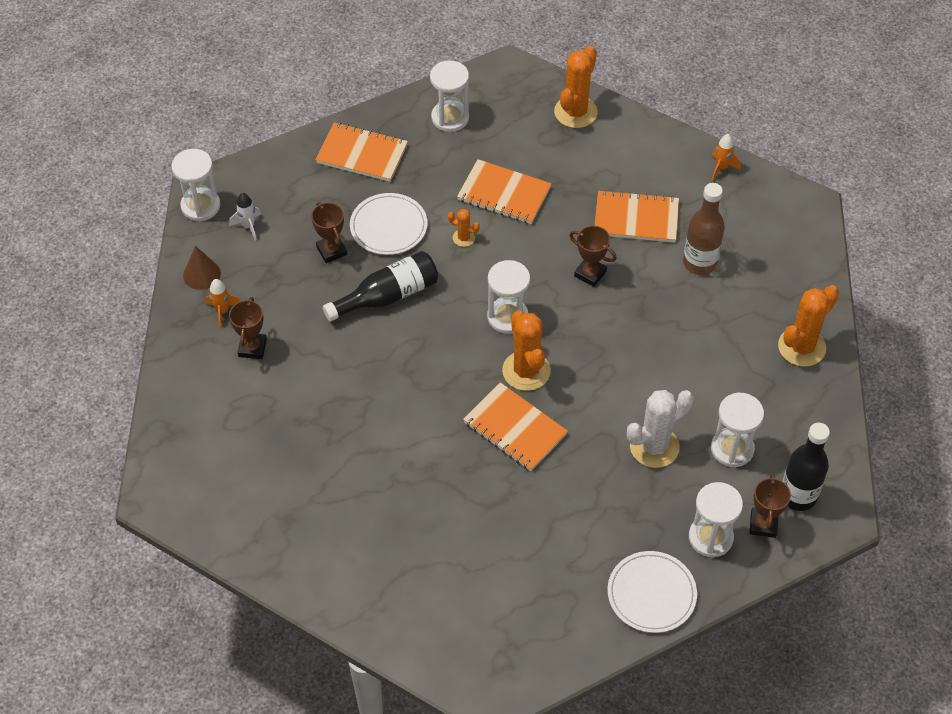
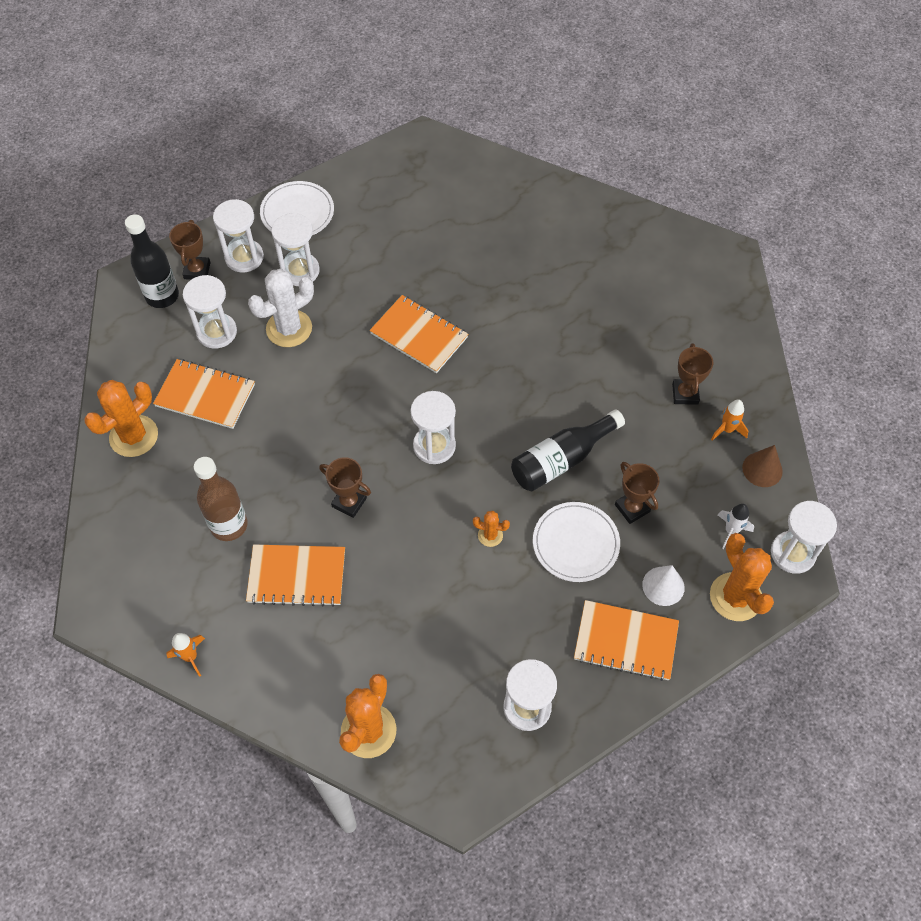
camera: 175 degrees right, 5 degrees up
orange notebook [457,159,551,224] -> orange notebook moved to [153,359,255,429]
orange cactus [502,311,551,391] -> orange cactus moved to [710,533,774,621]
none -> white hourglass [271,213,320,286]
none -> white cone [642,565,685,606]

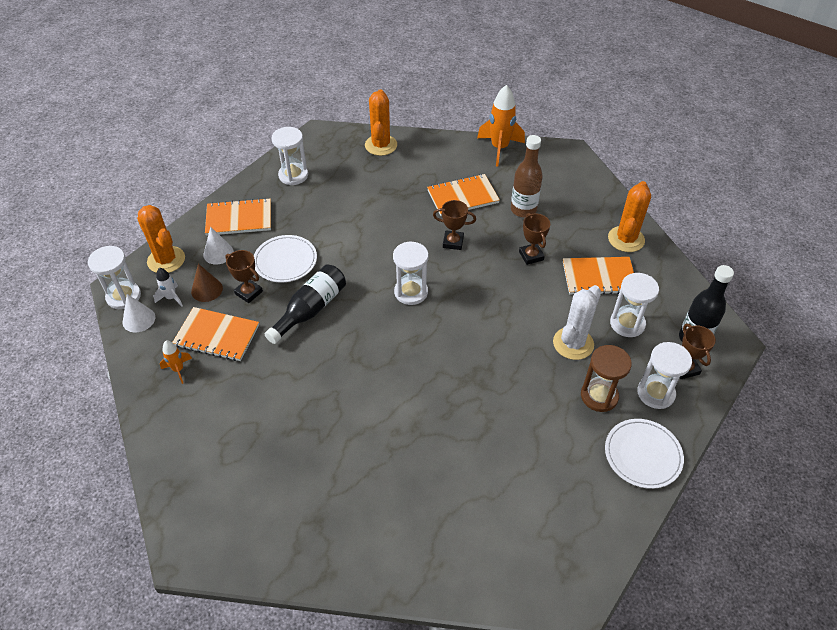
camera: 160 degrees right, 10 degrees down
orange rocket [166,633,205,677] -> orange rocket [477,85,525,167], size x1.94
white hourglass [271,213,320,286] -> brown hourglass [581,345,632,412]
orange notebook [370,295,468,373] -> orange notebook moved to [172,307,259,361]
orange cactus [473,511,510,547] -> none
brown trophy [672,343,713,405] -> brown trophy moved to [519,213,550,265]
brown cone [742,445,783,487] -> brown cone moved to [191,264,223,302]
none -> white cone [123,294,155,332]

